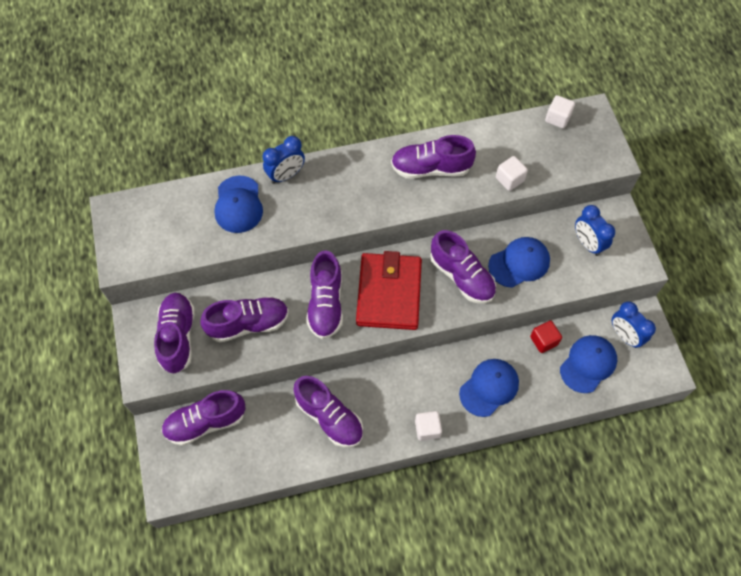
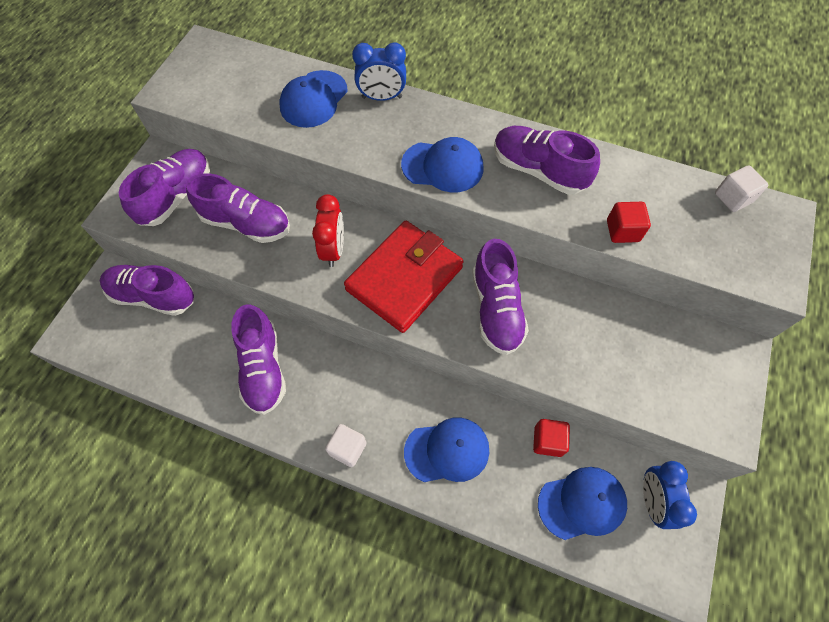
camera: 35 degrees right, 0 degrees up
purple shoe [306,250,343,339] -> red clock [312,194,344,267]
blue cap [488,237,550,288] -> blue cap moved to [401,137,484,192]
white cube [496,156,528,191] -> red cube [607,202,651,243]
blue clock [575,205,615,256] -> none

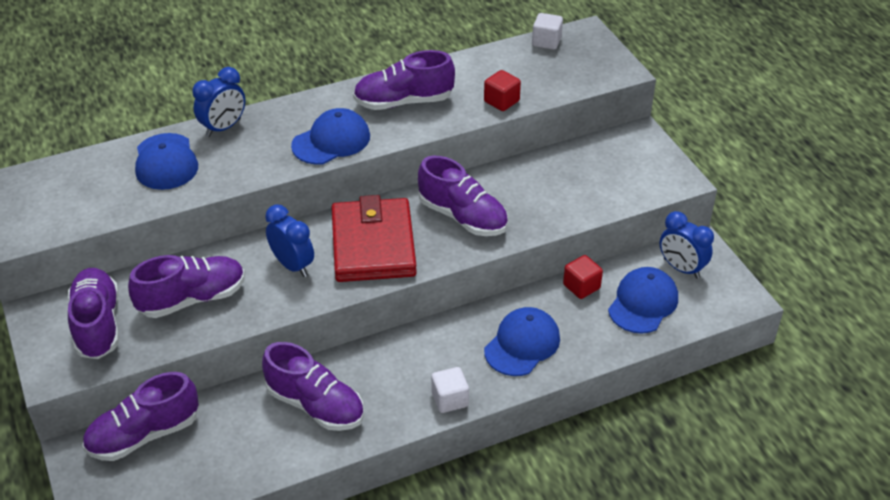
camera: 45 degrees left, 20 degrees down
red clock [312,194,344,267] -> blue clock [265,204,314,277]

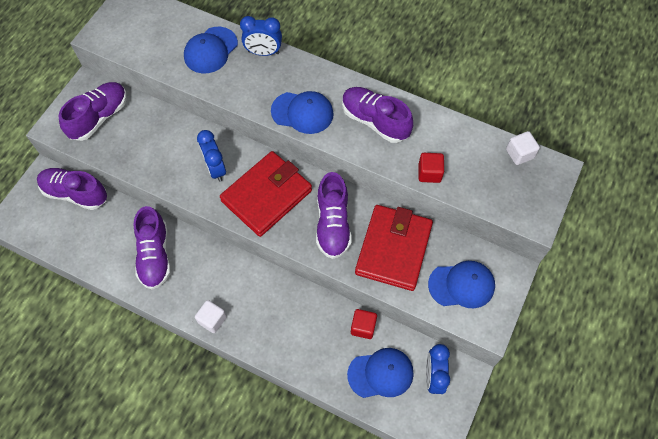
camera: 50 degrees right, 20 degrees up
purple shoe [128,255,245,318] -> none
blue clock [265,204,314,277] -> blue clock turned 150 degrees clockwise [197,130,226,182]
blue cap [484,307,560,376] -> blue cap moved to [428,261,495,308]
none -> red wallet [355,205,433,291]

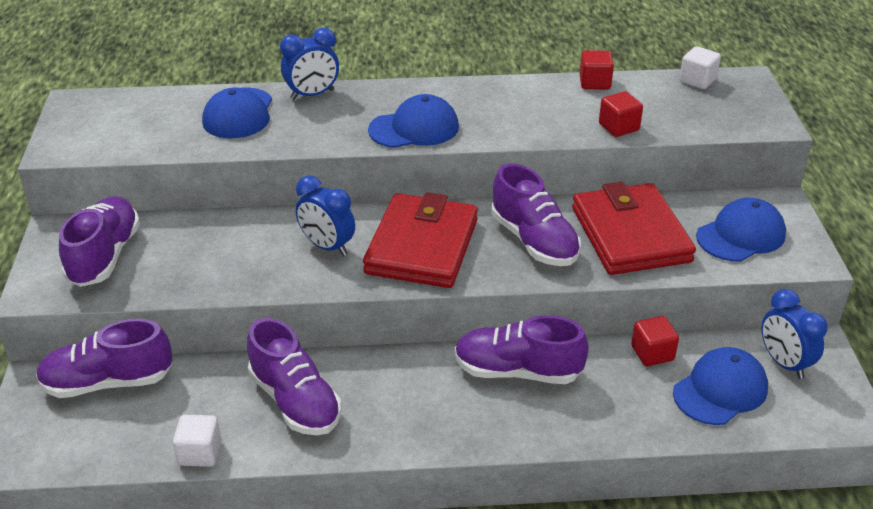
camera: 30 degrees left, 25 degrees down
white cube [195,300,227,333] -> white cube moved to [173,415,222,467]
purple shoe [342,87,413,143] -> purple shoe moved to [455,315,589,384]
none -> red cube [580,50,614,90]

